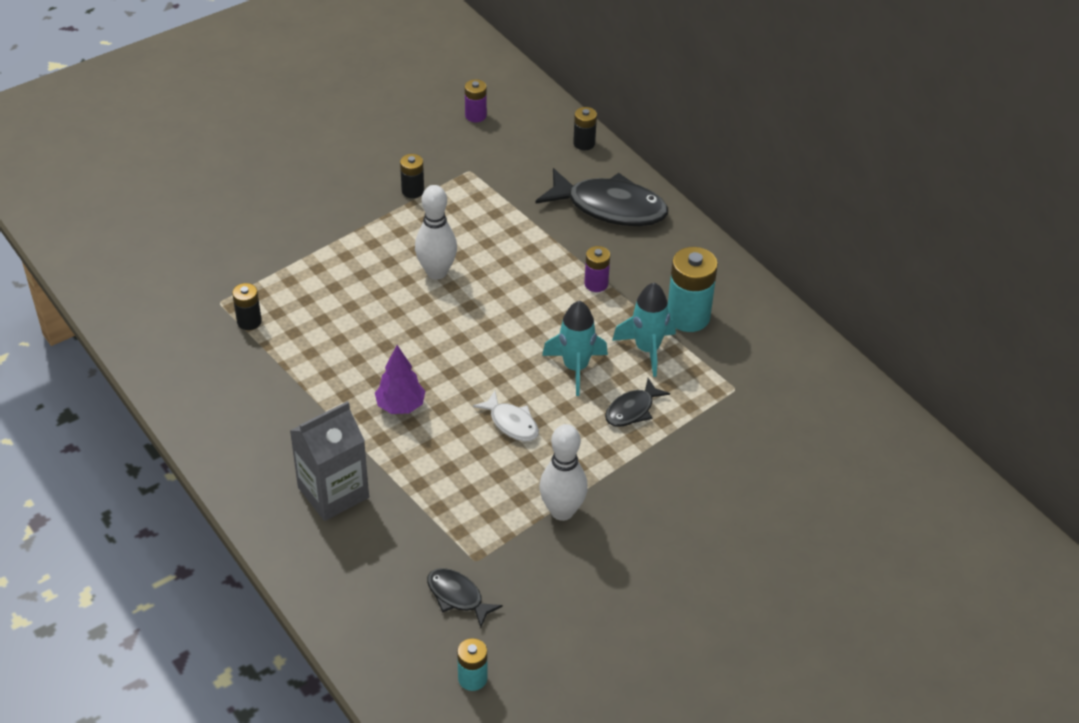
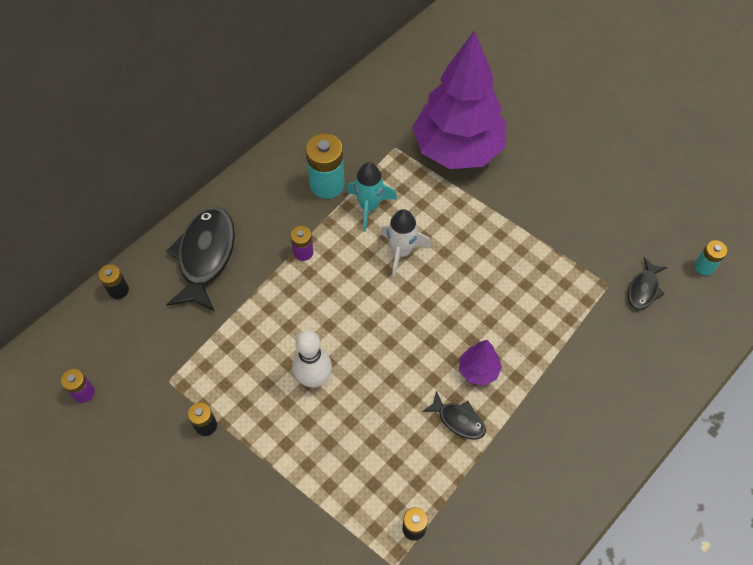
camera: 100 degrees left, 15 degrees up
grey carton [290,401,369,521] -> none
white fish [473,391,539,442] -> none
white bowling pin [539,424,588,521] -> none
turquoise rocket [542,301,608,396] -> white rocket [380,209,431,278]
black fish [605,378,670,427] -> black fish moved to [422,391,486,440]
none -> purple tree [412,31,506,169]

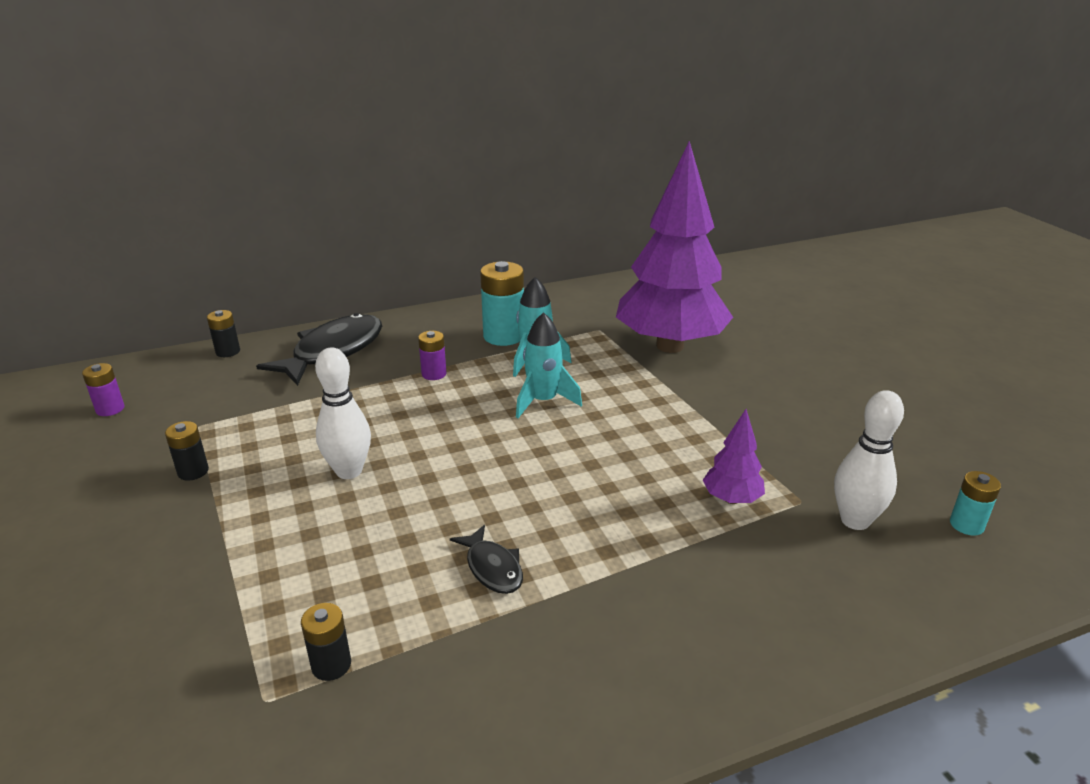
camera: 25 degrees right, 30 degrees down
white rocket [380,209,431,278] -> turquoise rocket [516,312,582,418]
purple tree [459,340,502,386] -> purple tree moved to [703,409,765,504]
black fish [628,258,667,310] -> white bowling pin [834,390,904,530]

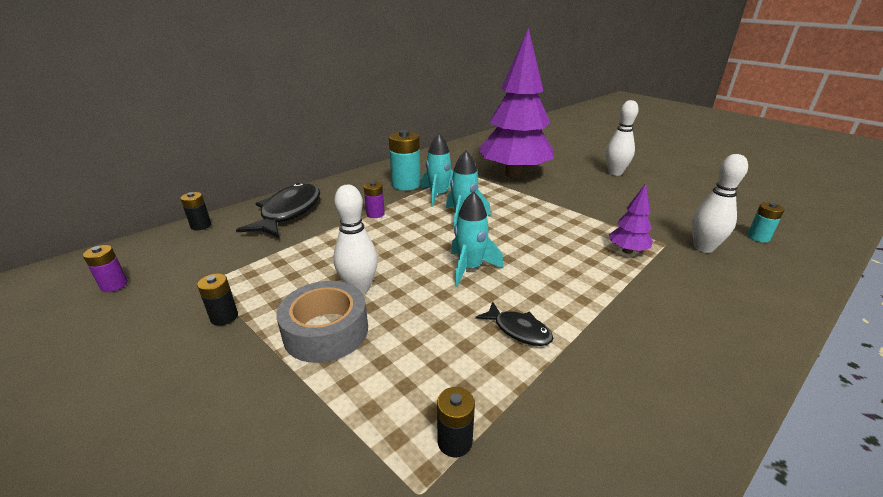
camera: 20 degrees left, 0 degrees up
none -> grey tape [276,281,368,363]
none -> turquoise rocket [451,191,503,287]
none -> white bowling pin [606,100,639,176]

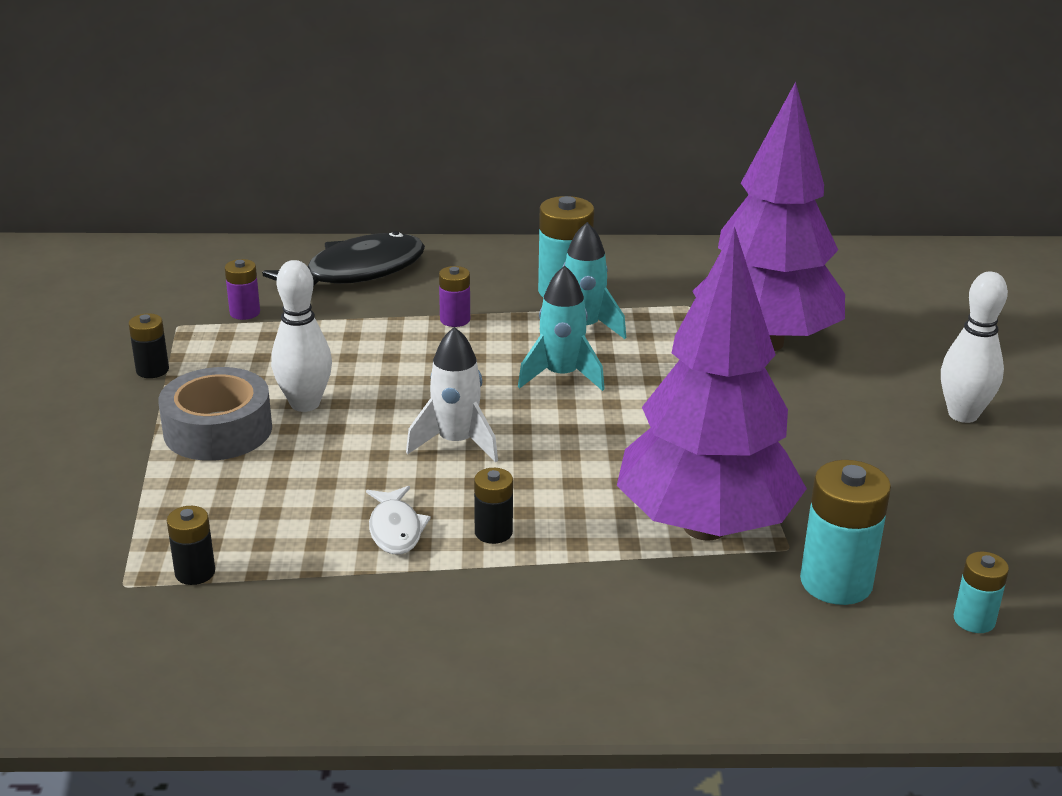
camera: 40 degrees right, 0 degrees up
purple battery [83,245,128,292] -> purple battery moved to [225,259,260,320]
black battery [180,192,211,230] -> black battery moved to [474,468,513,544]
turquoise rocket [451,191,503,287] -> white rocket [406,327,498,462]
black fish [475,302,553,346] -> white fish [366,486,431,555]
purple tree [609,183,653,254] -> purple tree [617,227,807,541], size x2.47
white bowling pin [692,154,748,253] -> turquoise battery [800,460,891,605]

